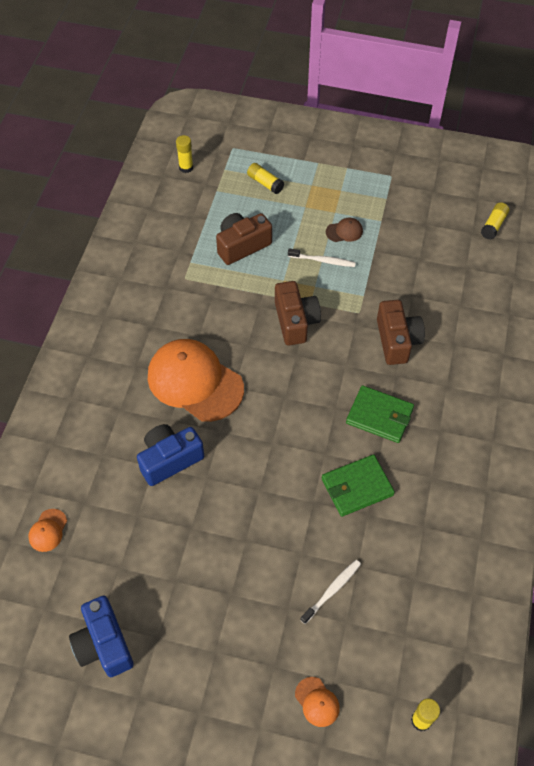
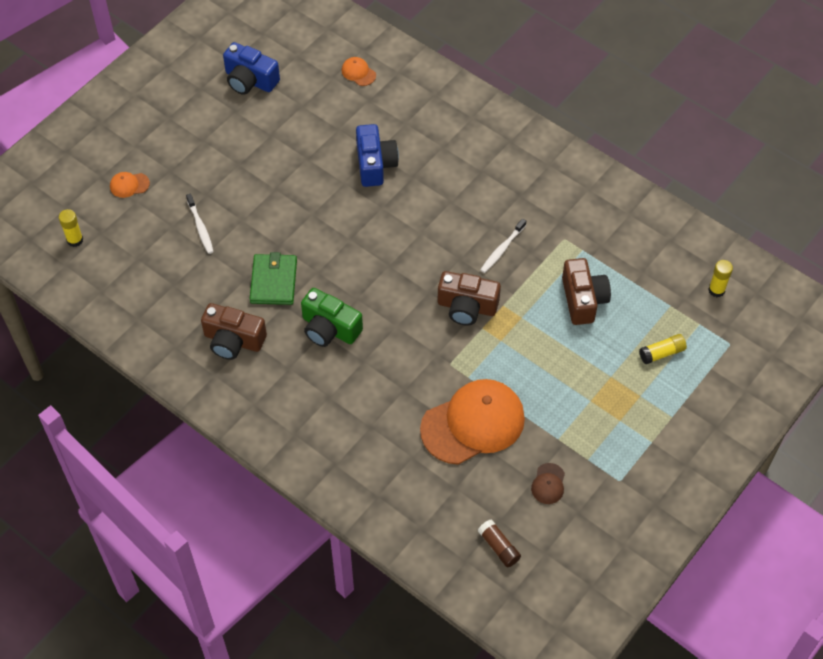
camera: 115 degrees right, 0 degrees up
blue camera [69,596,134,677] -> blue camera turned 150 degrees counterclockwise [223,42,280,95]
orange cap [148,339,244,422] -> orange cap moved to [420,379,525,465]
white toothbrush [288,248,356,267] -> white toothbrush moved to [480,219,526,273]
brown cap [326,218,363,242] -> brown cap moved to [531,463,565,504]
green wallet [346,385,414,443] -> green camera [301,288,363,347]
brown camera [377,300,425,365] -> brown camera moved to [201,303,267,360]
yellow glue stick [481,202,510,239] -> brown glue stick [478,519,521,567]

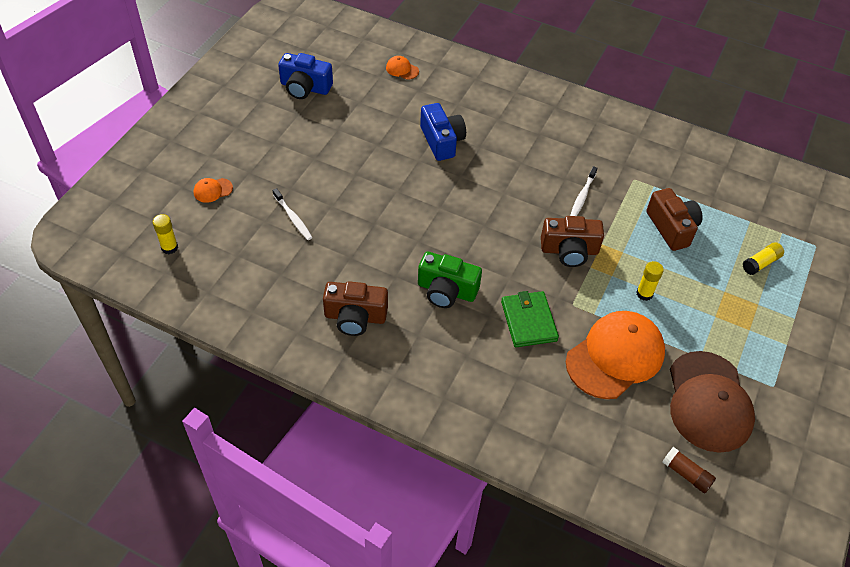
camera: 15 degrees left, 5 degrees down
green wallet [250,252,297,305] -> green wallet moved to [501,291,559,347]
brown cap [531,463,565,504] -> brown cap [670,351,755,453], size x2.47
yellow glue stick [708,260,733,297] -> yellow glue stick moved to [636,261,664,301]

